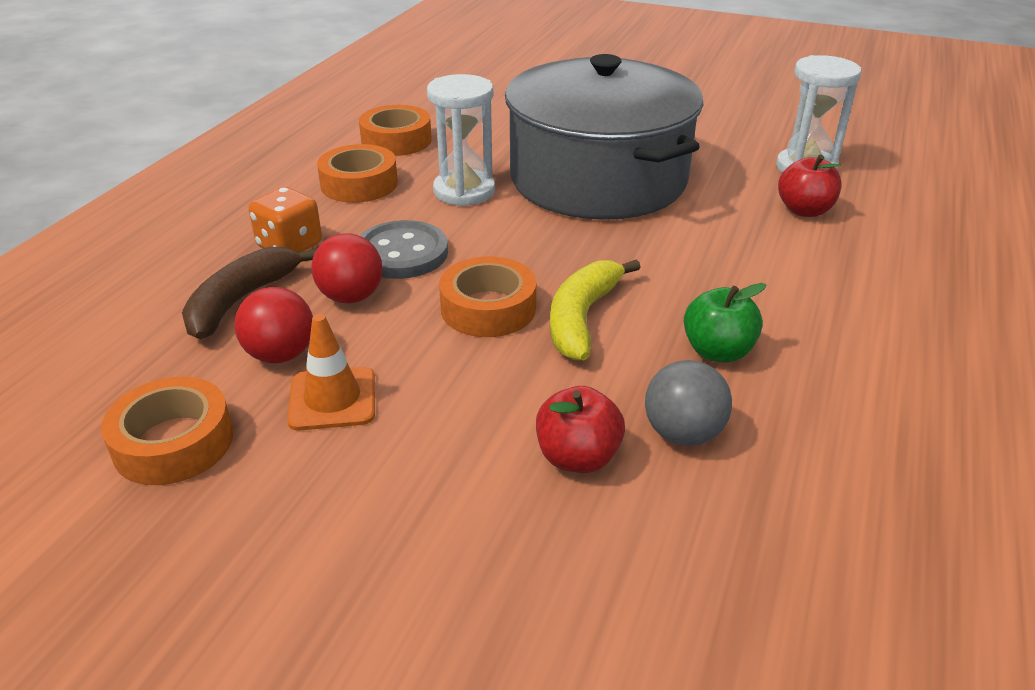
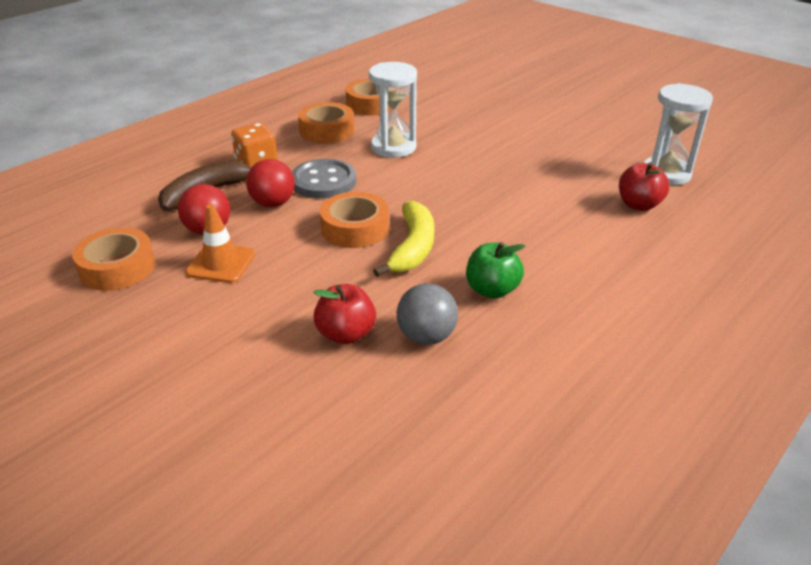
camera: 20 degrees right, 0 degrees up
grey pot [505,54,703,220] -> none
yellow banana [550,259,641,360] -> yellow banana turned 150 degrees clockwise [373,200,435,277]

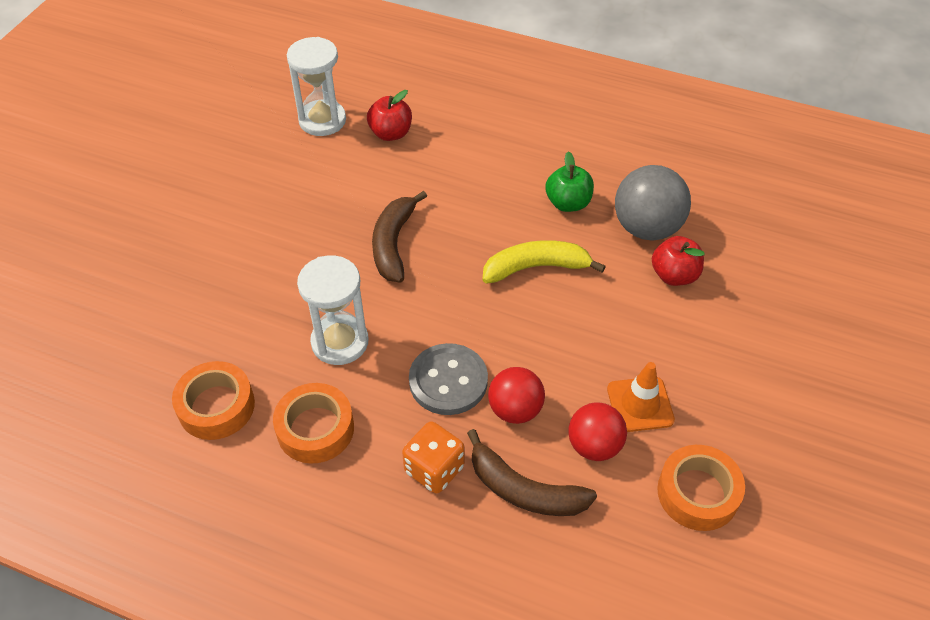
camera: 110 degrees left, 15 degrees up
orange tape [320,192,389,248] -> none
grey ball [397,283,458,345] -> grey ball [615,165,691,240], size x1.52
none -> brown banana [372,191,427,282]

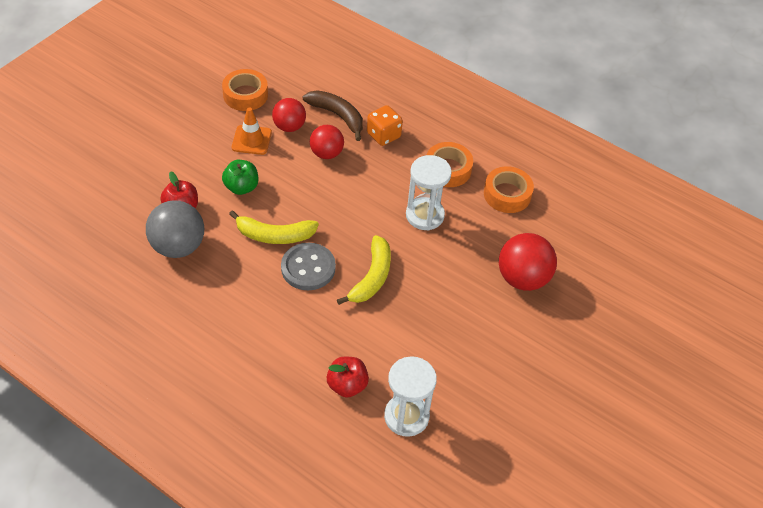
camera: 170 degrees left, 0 degrees up
brown banana [372,191,427,282] -> yellow banana [337,235,391,305]
grey button [409,343,488,415] -> grey button moved to [281,243,336,290]
green apple [545,151,594,212] -> green apple moved to [222,160,258,195]
none -> red ball [499,233,557,291]

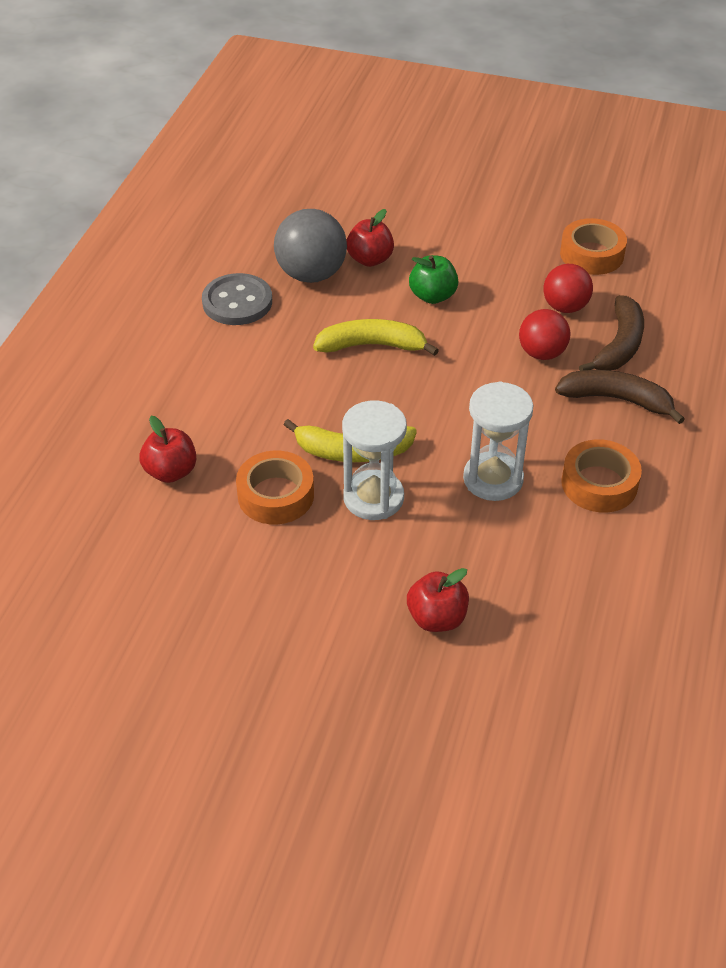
camera: 75 degrees right, 5 degrees down
yellow banana [229,210,319,244] -> yellow banana turned 105 degrees clockwise [313,319,439,356]
orange traffic cone [232,107,272,155] -> none
grey button [281,243,336,290] -> grey button moved to [202,273,272,325]
orange dice [367,105,403,146] -> brown banana [555,370,685,424]
white hourglass [384,356,437,437] -> white hourglass moved to [342,400,407,520]
orange tape [484,166,534,213] -> orange tape moved to [236,451,314,524]
red ball [499,233,557,291] -> red apple [407,568,469,632]

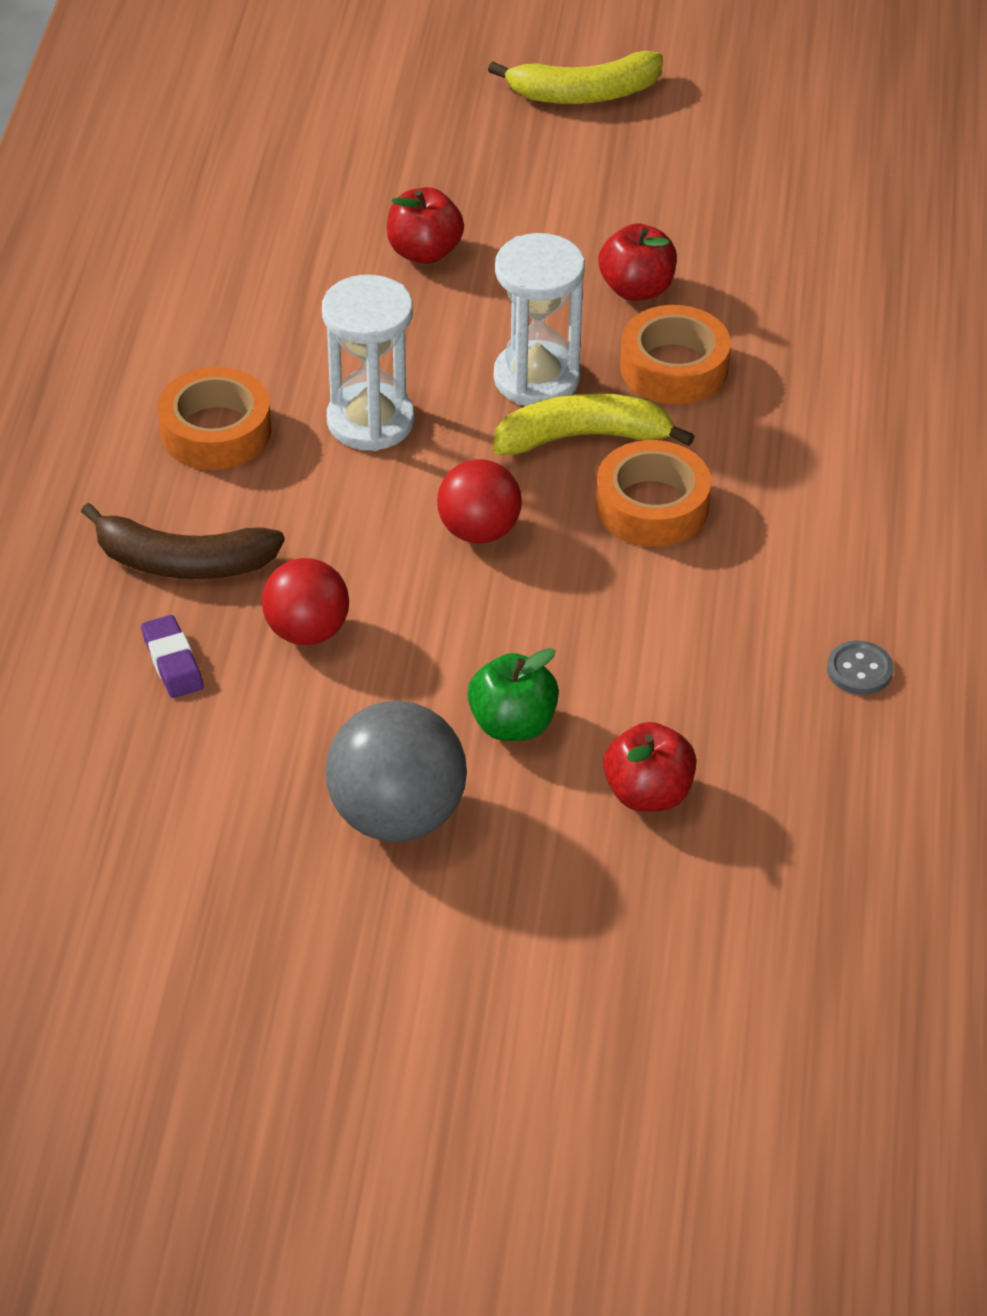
camera: 170 degrees right, 0 degrees up
red apple [139,416,196,483] -> red apple moved to [598,223,677,301]
grey button [202,273,272,325] -> grey button [827,641,894,695], size x0.52
grey ball [274,209,347,283] -> grey ball moved to [325,701,467,842]
yellow banana [313,319,439,356] -> yellow banana moved to [488,51,663,104]
red ball [543,264,593,313] -> red ball moved to [437,459,522,544]
orange tape [560,218,627,275] -> orange tape moved to [596,440,711,547]
brown banana [579,295,644,371] -> purple eraser [141,615,203,698]

